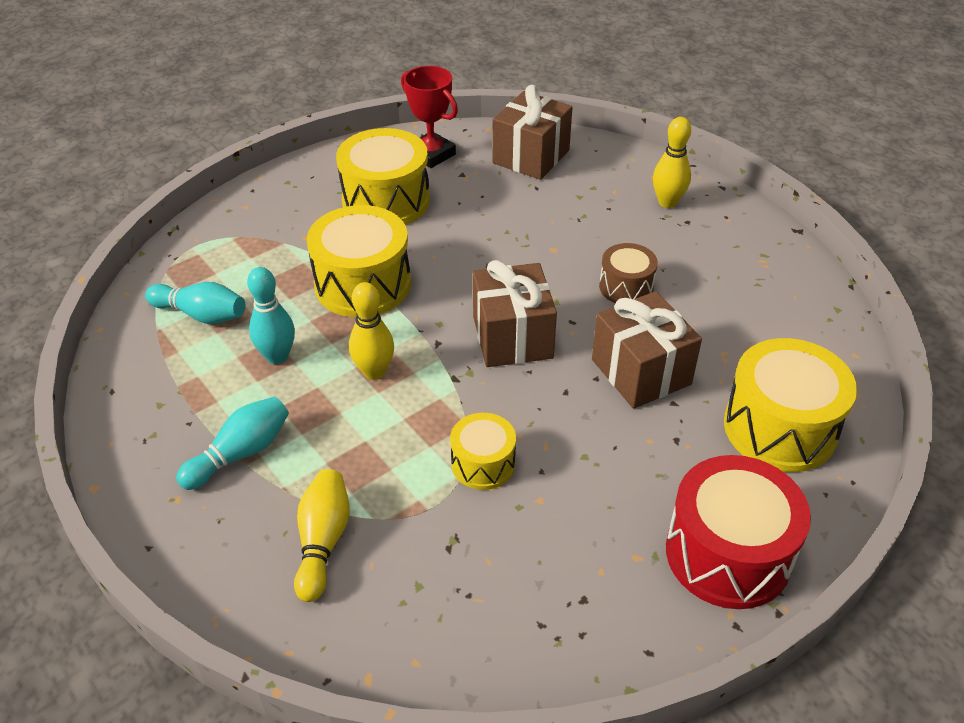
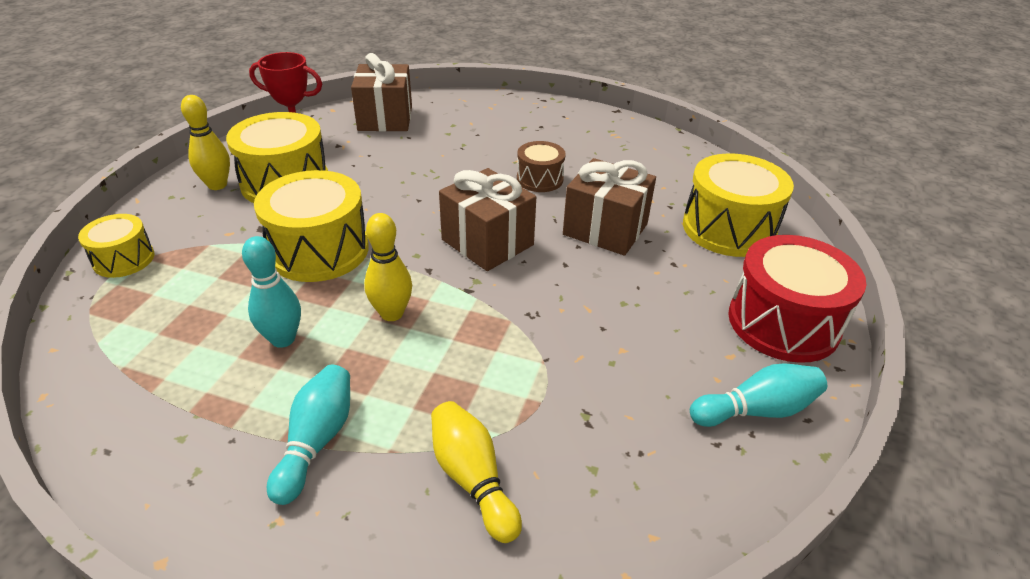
camera: 35 degrees left, 5 degrees down
turquoise bowling pin [145,282,245,324] -> turquoise bowling pin moved to [690,363,827,427]
yellow drum [450,413,516,490] -> yellow drum moved to [78,214,155,278]
yellow bowling pin [653,117,691,208] -> yellow bowling pin moved to [181,95,230,190]

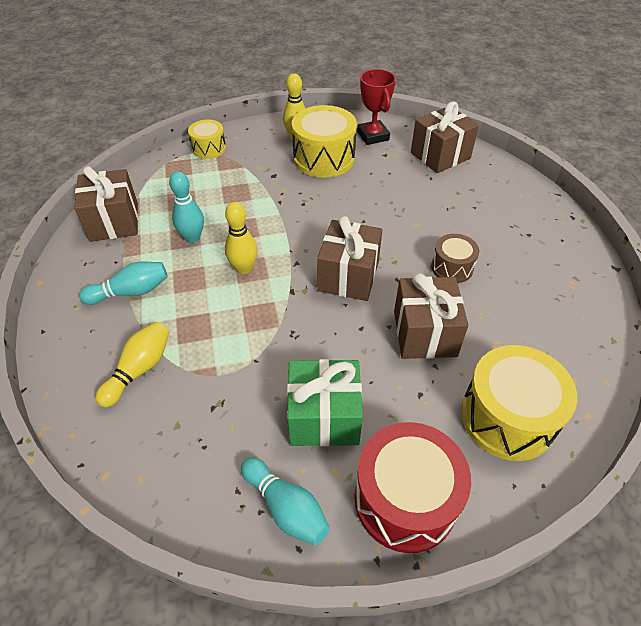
camera: 60 degrees right, 10 degrees up
yellow drum [254,170,369,282] -> none
none -> brown gift [74,166,138,242]
none -> green gift [287,359,363,446]

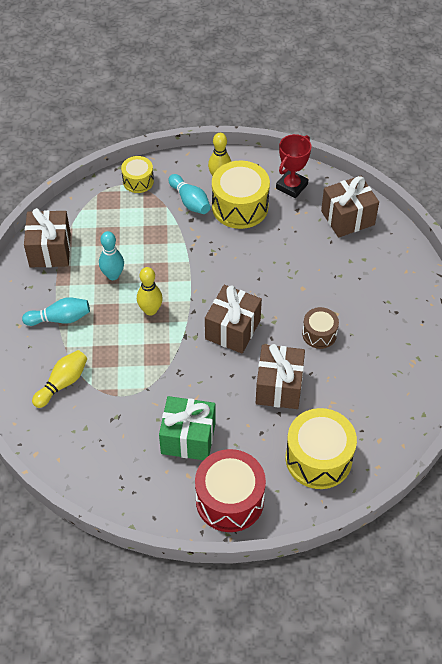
camera: 10 degrees right, 5 degrees up
turquoise bowling pin [241,457,330,545] -> turquoise bowling pin moved to [168,174,210,214]
red trophy [357,69,396,145] -> red trophy turned 45 degrees clockwise [276,134,311,198]

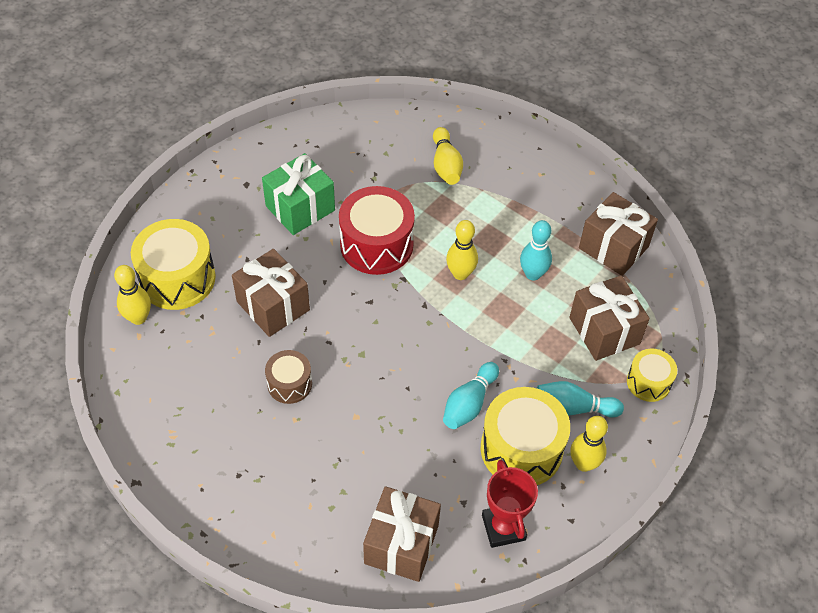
camera: 130 degrees right, 0 degrees up
turquoise bowling pin [22,297,90,326] -> turquoise bowling pin moved to [443,362,499,429]
red drum [195,449,266,532] -> red drum moved to [339,186,415,275]
brown gift [205,285,262,353] -> brown gift moved to [569,275,650,361]
none -> yellow bowling pin [114,265,151,325]

